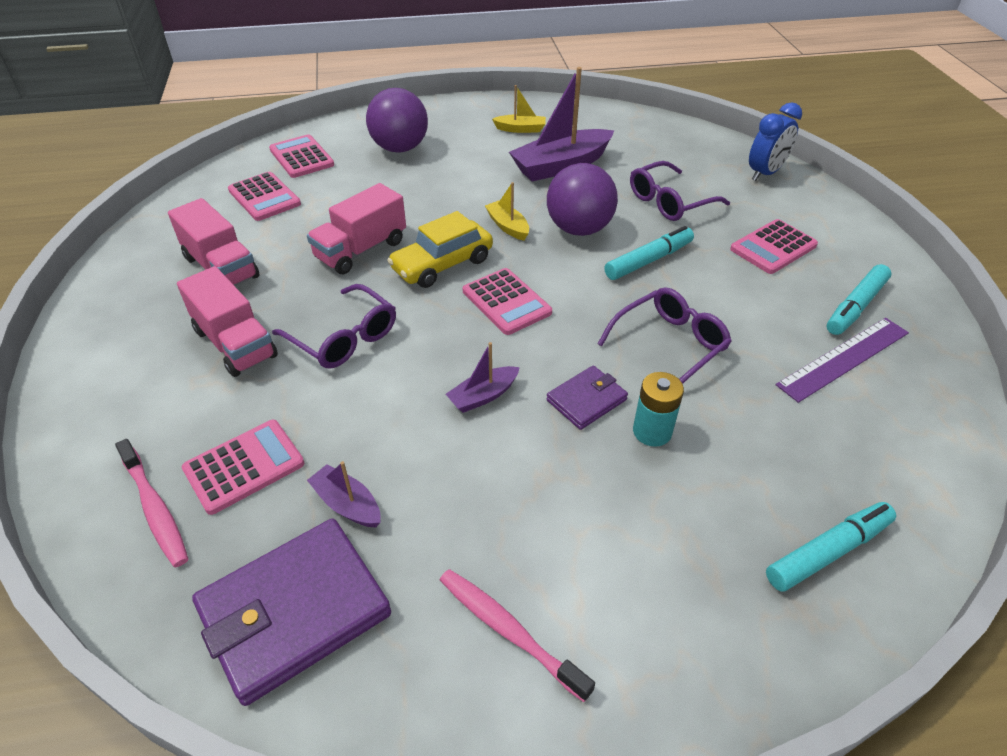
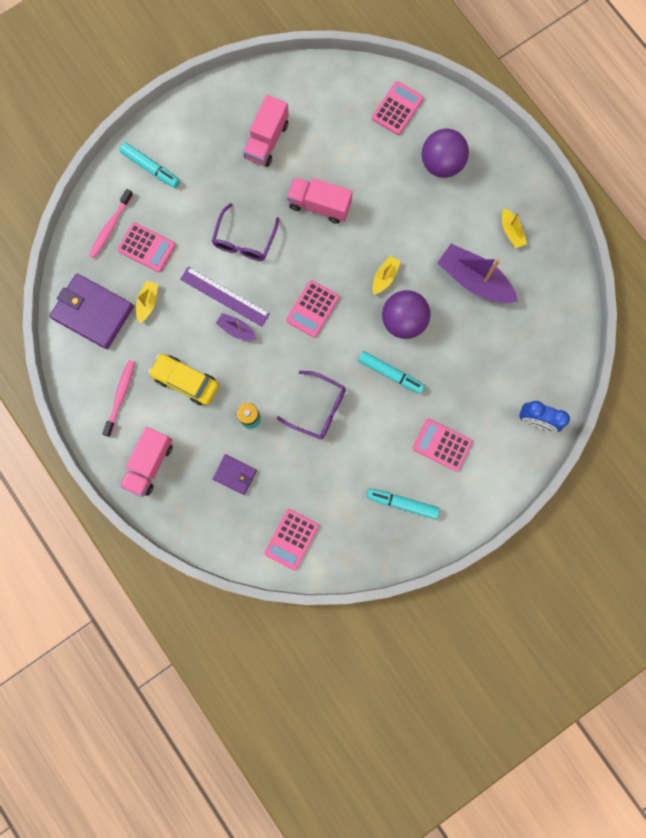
camera: 65 degrees right, 35 degrees up
pink truck [177,266,278,377] -> pink truck moved to [120,427,173,497]
pink calculator [228,172,301,221] -> pink calculator moved to [265,509,319,571]
purple boat [307,461,380,527] -> yellow boat [136,281,158,323]
yellow car [387,211,493,288] -> yellow car moved to [148,354,219,405]
purple wallet [547,365,628,430] -> purple wallet moved to [212,454,257,495]
purple glasses [630,161,730,221] -> none
turquoise marker [766,502,896,592] -> turquoise marker moved to [120,142,180,188]
purple ruler [776,318,909,403] -> purple ruler moved to [180,266,270,327]

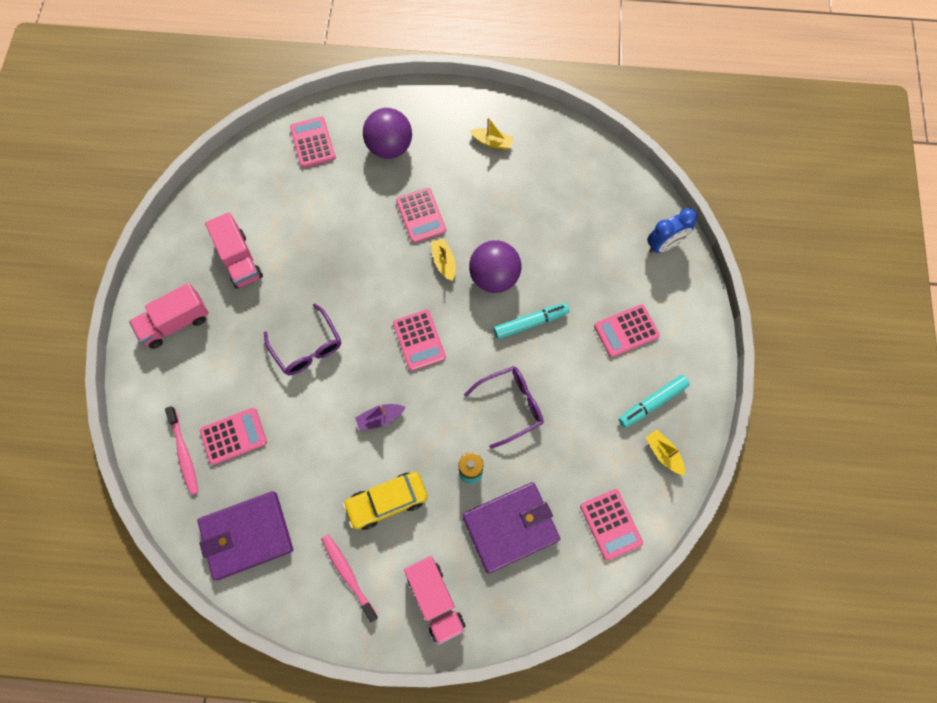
camera: 50 degrees left, 10 degrees down
turquoise marker [120,142,180,188] -> none
yellow boat [136,281,158,323] -> yellow boat moved to [646,430,685,475]
purple ruler [180,266,270,327] -> none
purple wallet [212,454,257,495] -> purple wallet [462,482,560,574], size x1.90
pink truck [287,177,353,224] -> pink truck moved to [129,283,209,349]
purple boat [437,244,518,303] -> none
none -> pink calculator [396,188,446,243]

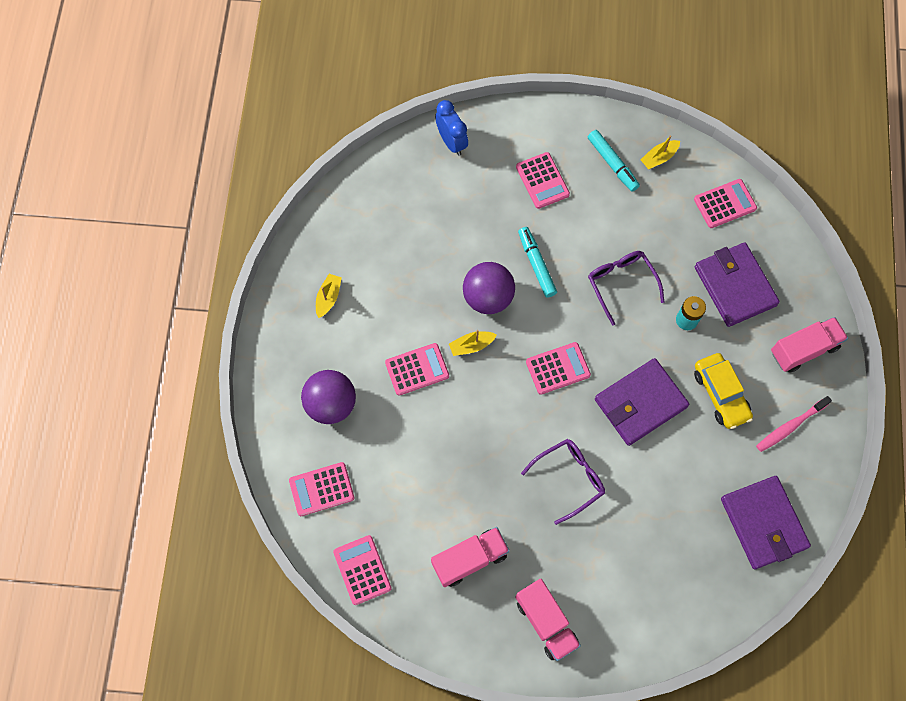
camera: 90 degrees left, 0 degrees up
pink toothbrush [165,406,198,495] -> none
pink calculator [200,408,267,465] -> pink calculator moved to [333,535,392,605]
purple boat [355,404,406,431] -> purple wallet [595,358,689,446]

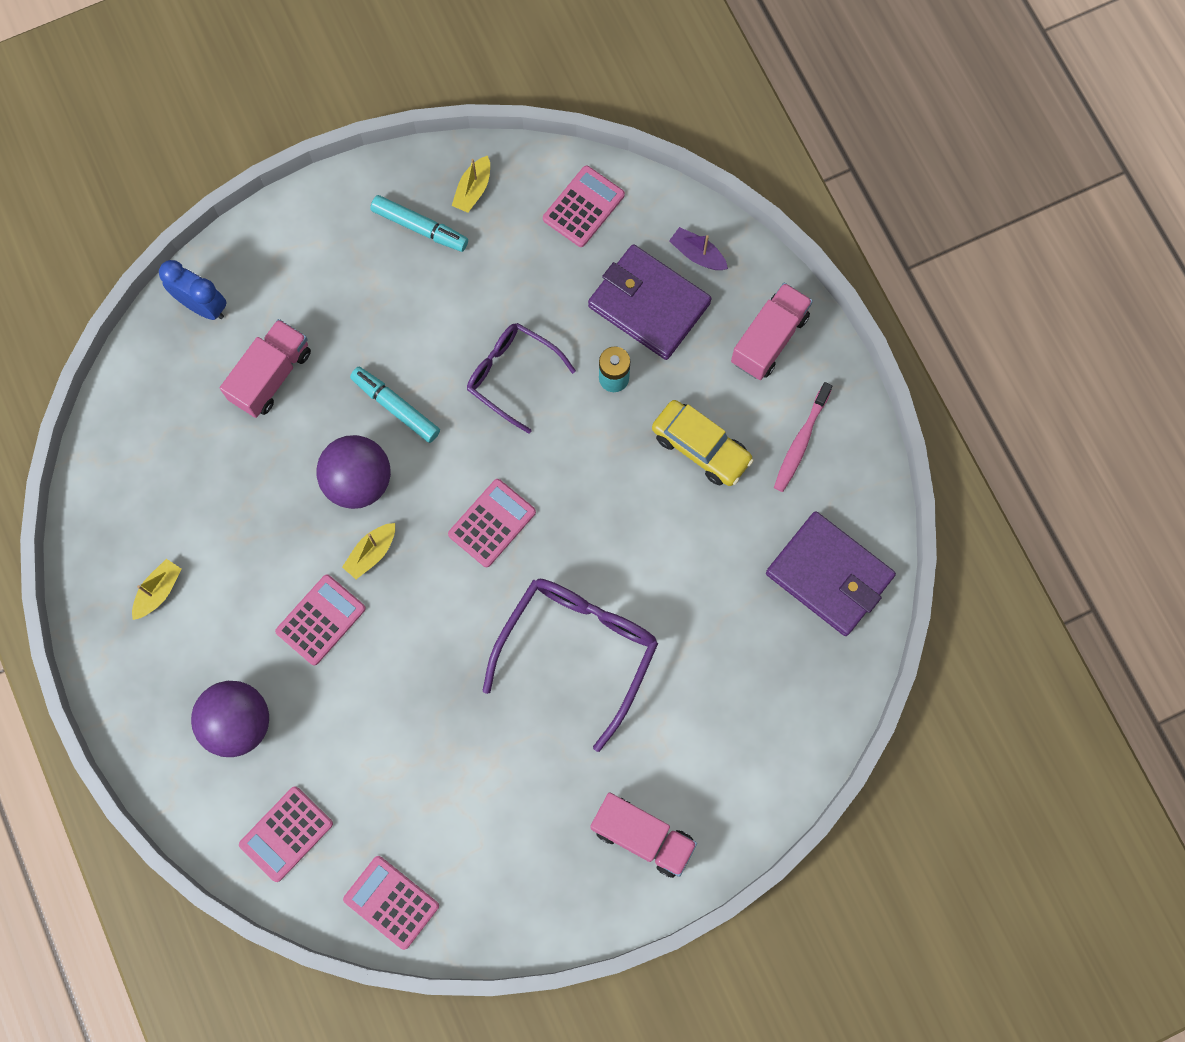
camera: 30 degrees left, 5 degrees up
yellow boat [316,274,342,318] -> yellow boat turned 45 degrees clockwise [132,559,182,620]
pink truck [431,527,510,587] -> pink truck moved to [220,319,311,418]
pink calculator [516,152,570,209] -> none
purple glasses [521,439,605,525] -> purple glasses [483,579,658,752], size x1.56
purple wallet [595,358,689,446] -> none
none -> purple boat [669,227,728,270]

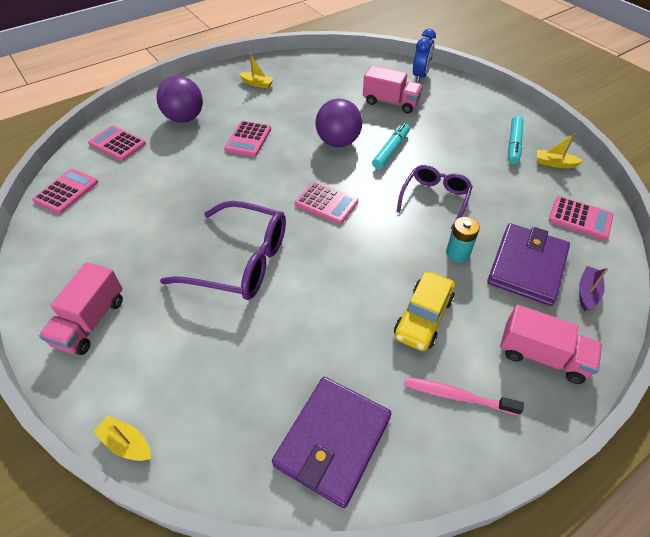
camera: 80 degrees right, 25 degrees down
pink calculator [275,574,366,666] -> pink calculator turned 75 degrees clockwise [224,121,271,157]
yellow boat [342,523,395,579] -> yellow boat moved to [93,416,151,461]

